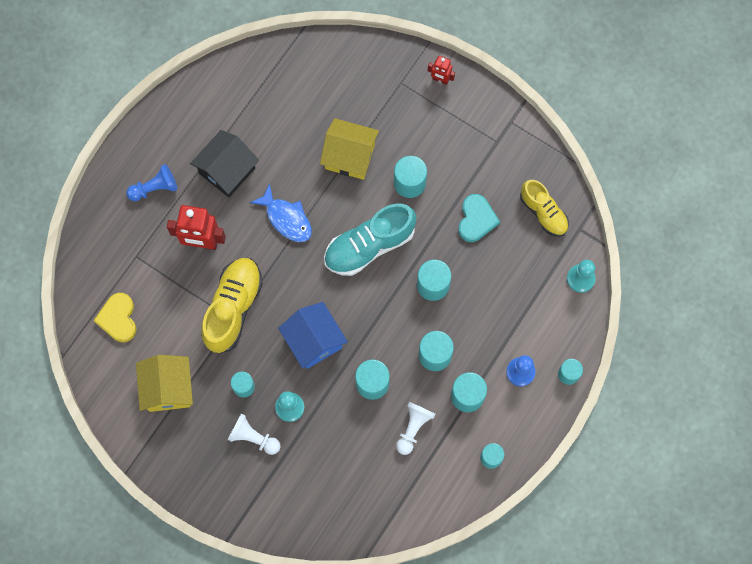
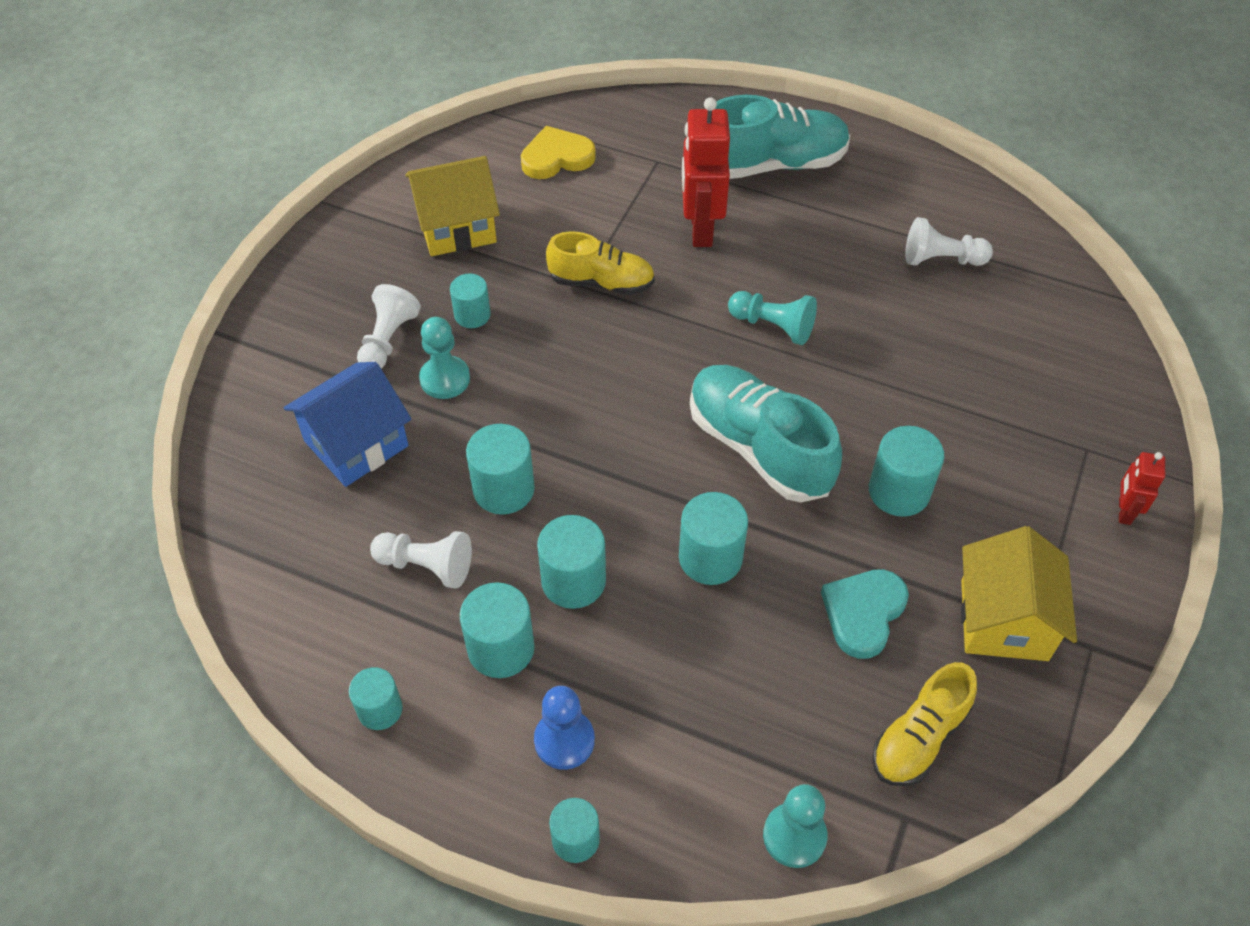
camera: 80 degrees right, 20 degrees down
blue pawn [126,164,177,201] -> turquoise shoe [715,95,850,179]
black house [190,130,259,197] -> none
yellow shoe [201,258,263,353] -> yellow shoe [546,231,655,295], size x0.64
blue fish [250,184,312,242] -> turquoise pawn [728,291,817,345]
blue house [278,302,348,369] -> blue house moved to [284,362,411,487]
yellow house [320,118,379,180] -> yellow house moved to [961,526,1077,661]
turquoise heart [458,194,500,242] -> turquoise heart turned 120 degrees clockwise [821,569,909,659]
none -> white pawn [905,217,993,266]

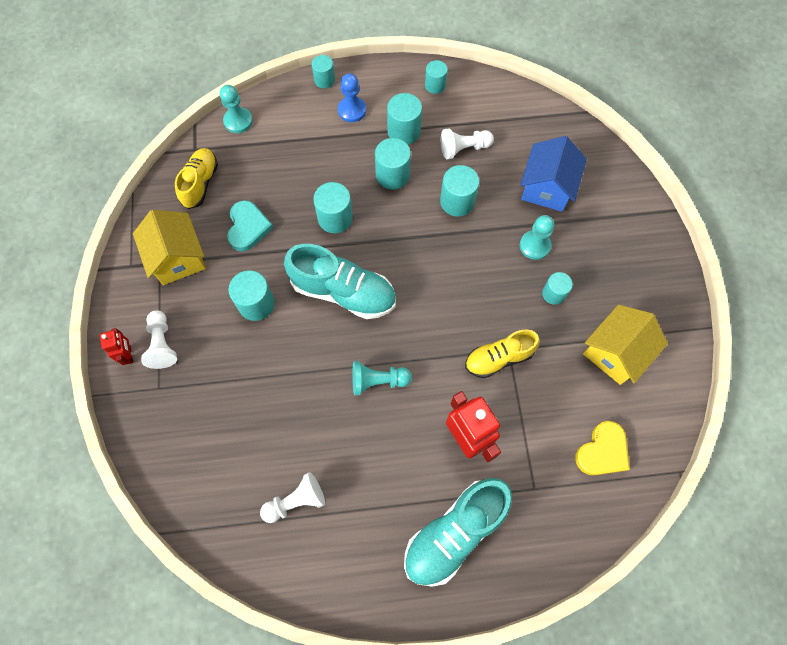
camera: 150 degrees right, 15 degrees up
white pawn [357,284,421,369] -> white pawn moved to [141,310,177,369]

